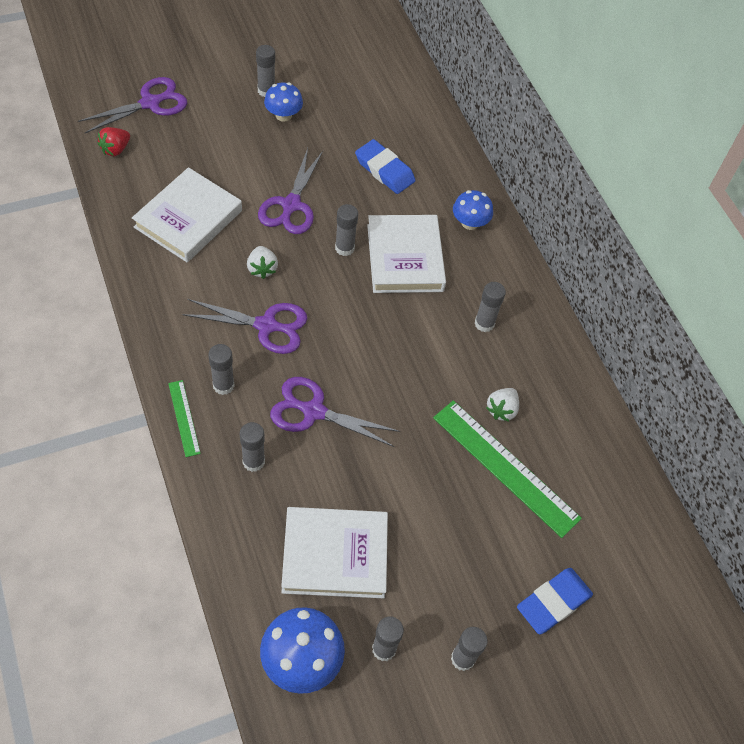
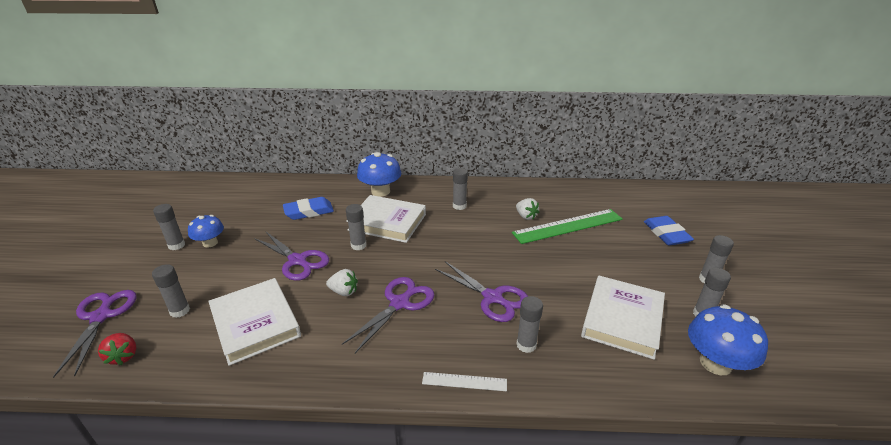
camera: 60 degrees left, 25 degrees down
green ruler [168,380,201,457] -> white ruler [422,372,507,391]
grey glue stick [208,344,235,395] -> grey glue stick moved to [152,264,190,318]
purple scissors [270,377,400,447] -> purple scissors turned 90 degrees counterclockwise [435,261,528,322]
blue mushroom [453,190,493,230] -> blue mushroom [357,152,401,197], size x1.56

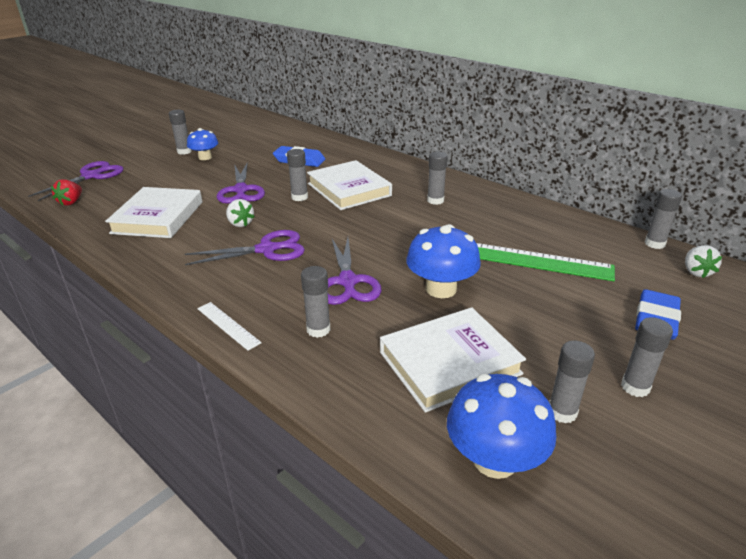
camera: 40 degrees right, 0 degrees up
grey glue stick [152,264,190,318] -> grey glue stick moved to [645,189,682,249]
blue mushroom [357,152,401,197] -> blue mushroom moved to [406,224,481,298]
white strawberry [516,198,539,220] -> white strawberry moved to [685,245,722,278]

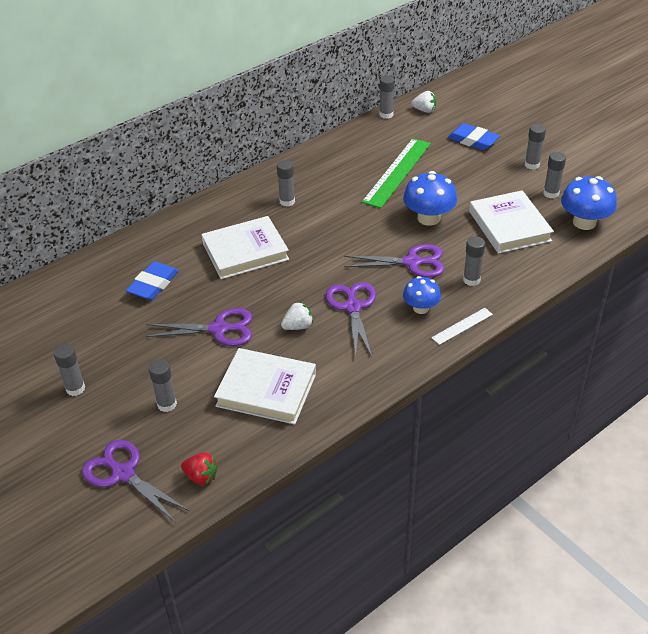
camera: 80 degrees left, 10 degrees up
blue mushroom [187,128,218,160] -> blue mushroom moved to [403,276,441,314]
grey glue stick [287,149,308,201] -> grey glue stick moved to [149,359,177,412]

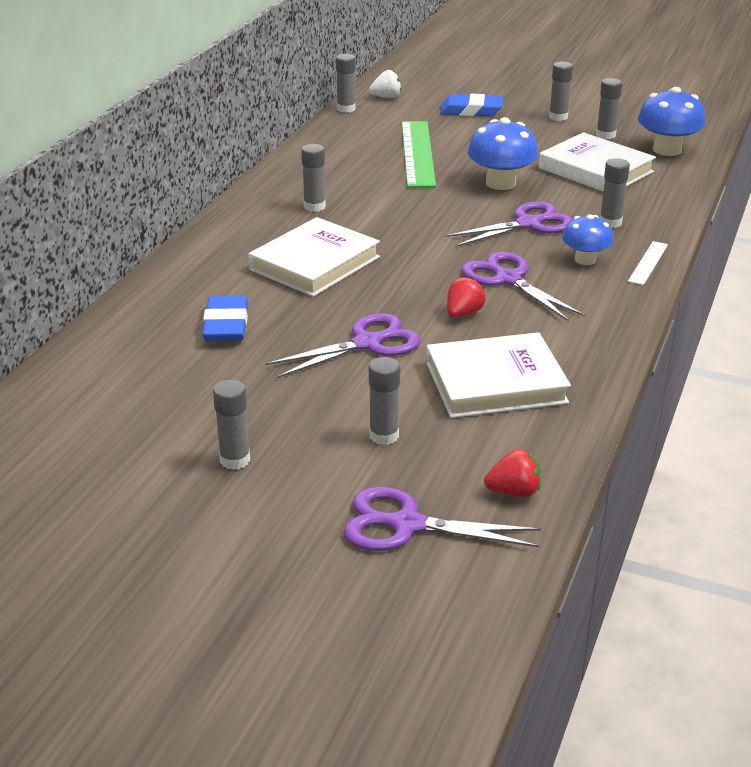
camera: 30 degrees left, 10 degrees down
white strawberry [281,302,313,330] -> red strawberry [447,276,486,318]

